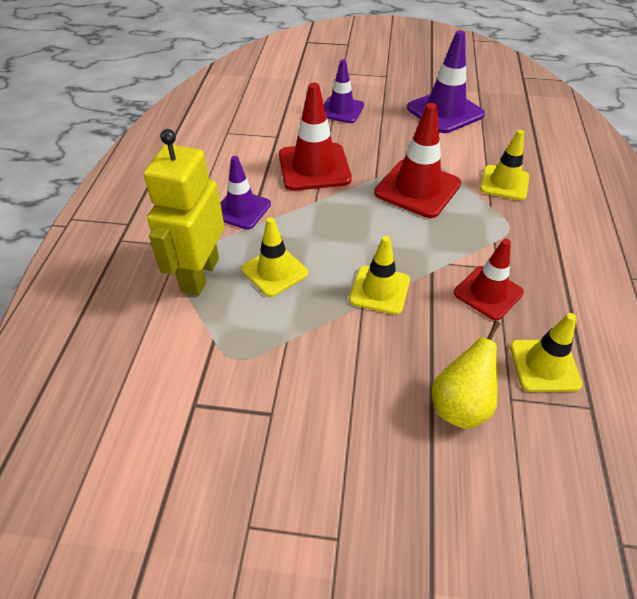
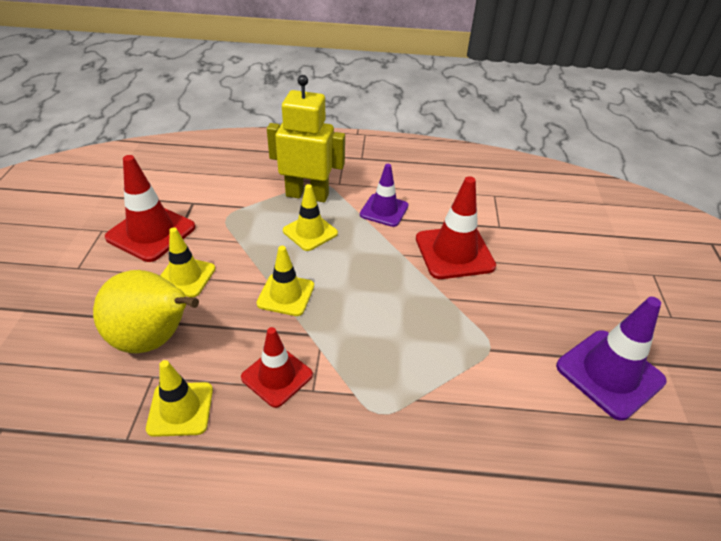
camera: 85 degrees right, 5 degrees down
purple traffic cone [324,59,364,123] -> none
red traffic cone [374,103,461,218] -> red traffic cone moved to [105,155,195,262]
yellow pear [432,321,501,429] -> yellow pear [93,270,199,353], size x1.55
yellow traffic cone [480,130,529,200] -> yellow traffic cone moved to [160,227,215,298]

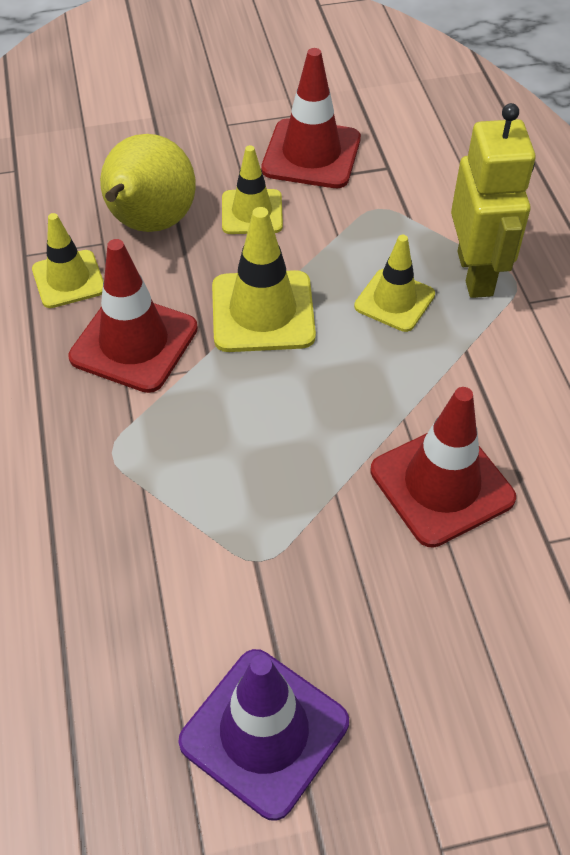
camera: 75 degrees right, 10 degrees up
red traffic cone [241,327,313,408] -> red traffic cone [68,239,198,393], size x1.53
yellow traffic cone [257,246,314,316] -> yellow traffic cone [212,207,316,352], size x1.53
purple traffic cone [360,164,409,227] -> none

